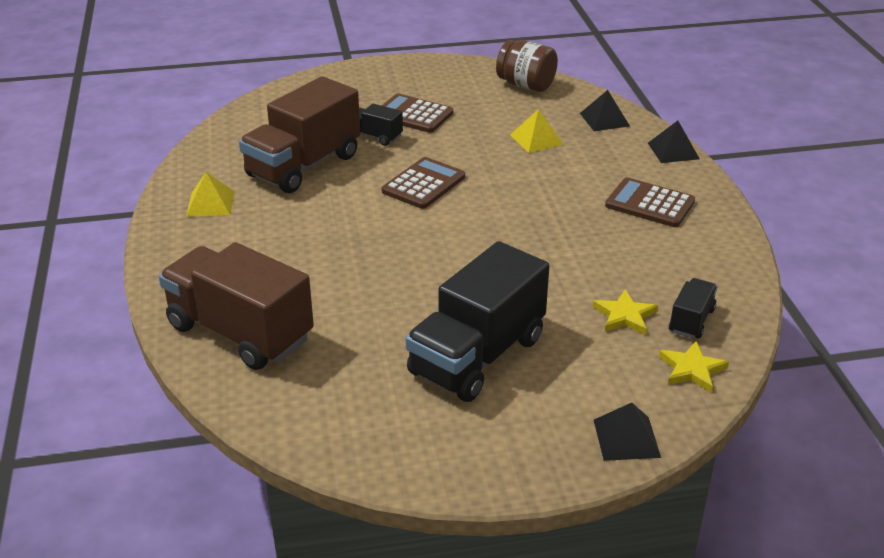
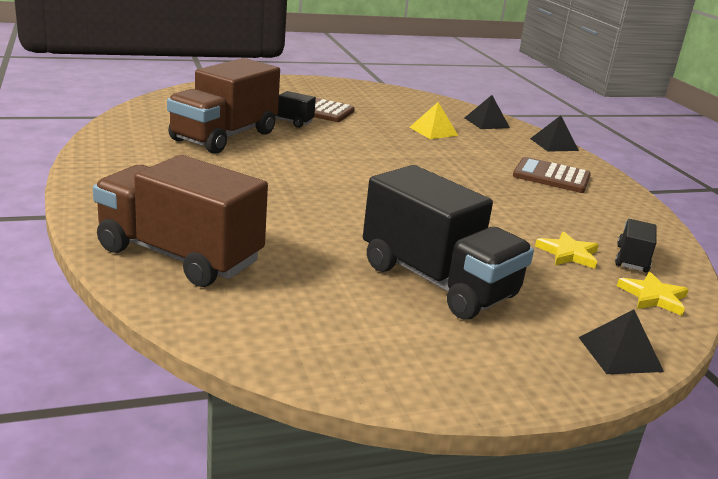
camera: 10 degrees left, 10 degrees down
yellow pyramid [186,172,235,217] -> none
brown calculator [382,157,465,209] -> none
black truck [405,241,549,402] -> black truck turned 75 degrees counterclockwise [363,165,534,320]
brown jar [496,40,558,92] -> none

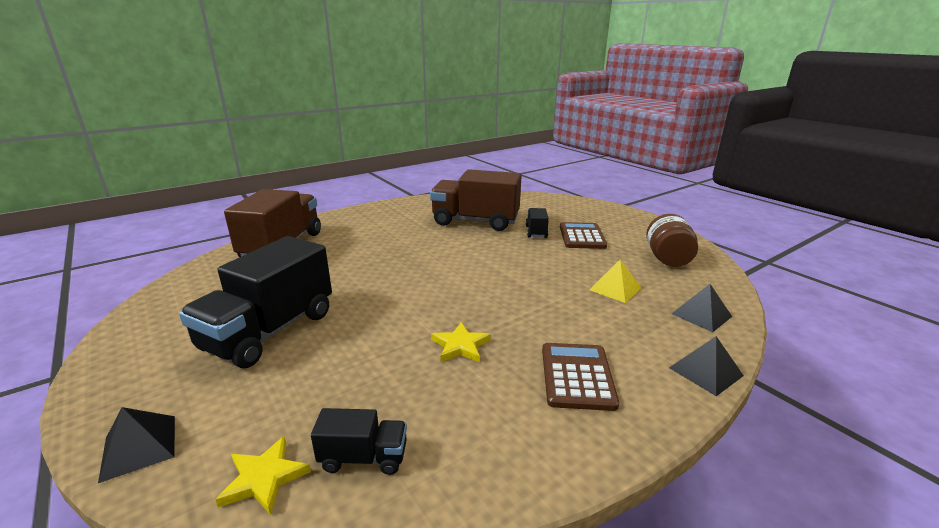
camera: 75 degrees right, 0 degrees up
yellow star [535,231,599,269] -> yellow star moved to [431,322,491,362]
none -> brown jar [646,214,698,267]

